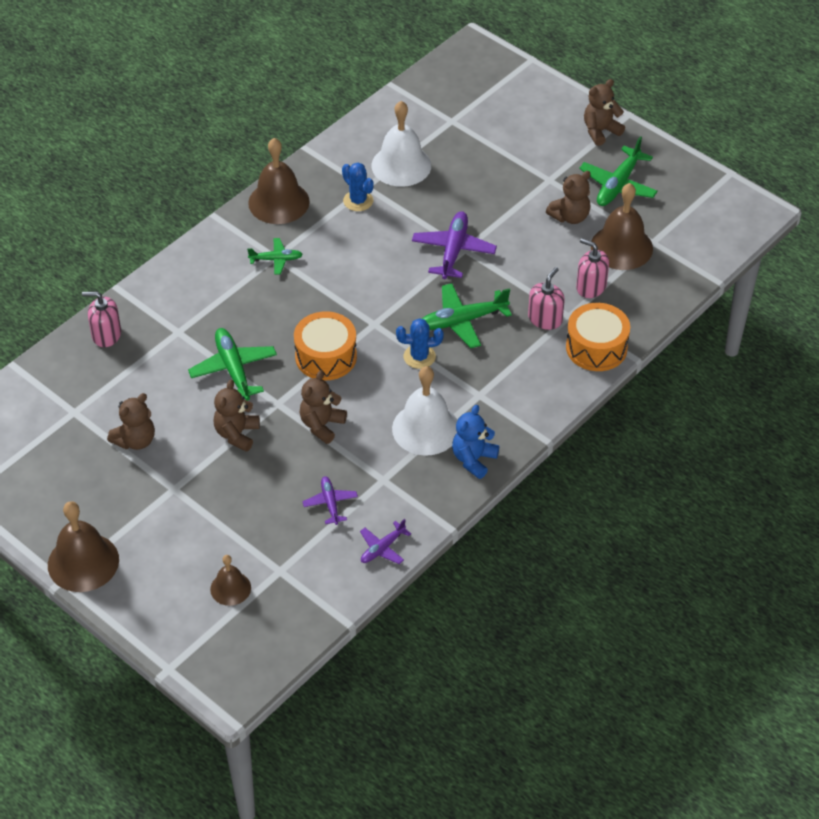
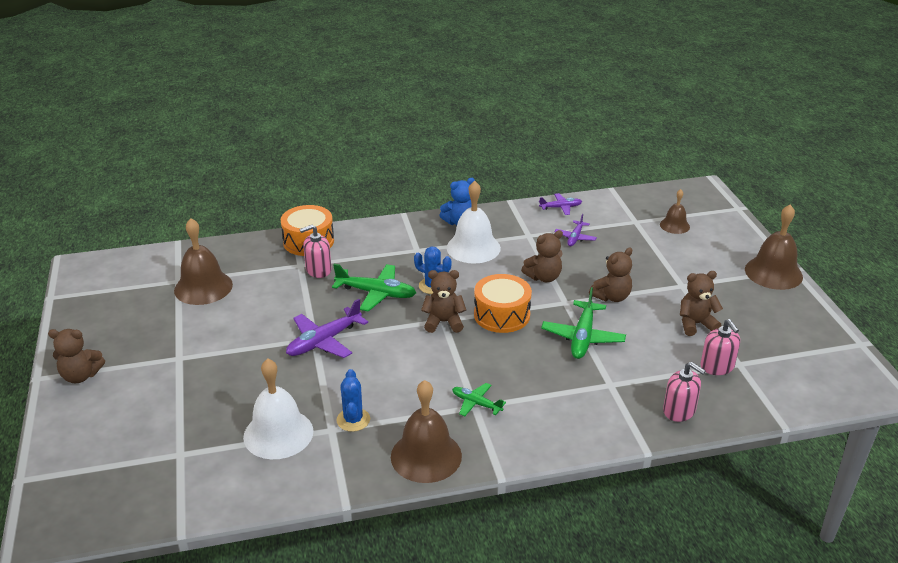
camera: 145 degrees left, 15 degrees down
brown teddy bear [546,171,591,224] -> brown teddy bear moved to [421,270,466,333]
pink soap dispenser [576,238,609,298] -> pink soap dispenser moved to [700,319,740,375]
green plane [579,136,658,206] -> none

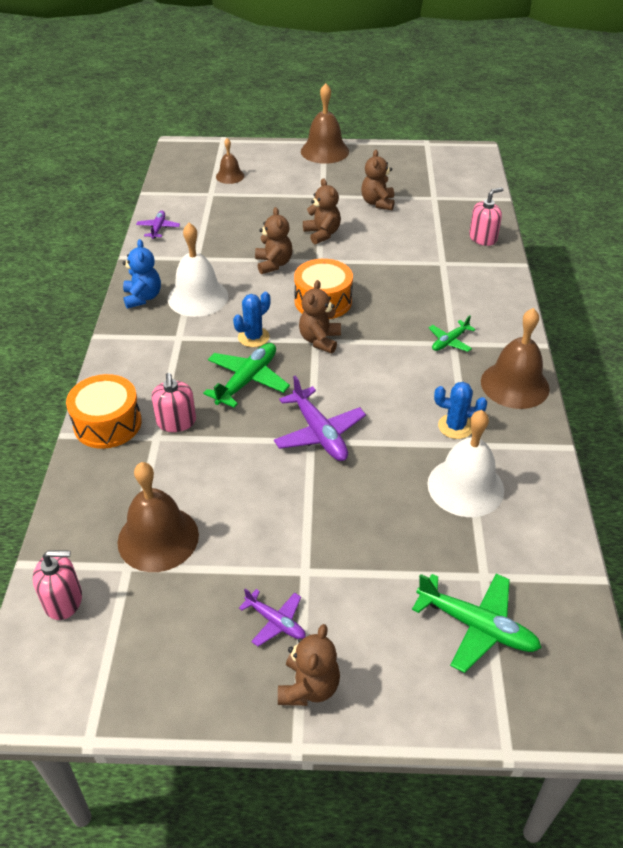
camera: 75 degrees left, 10 degrees up
green plane [541,287,626,359] -> green plane moved to [412,574,542,673]
purple plane [554,214,597,246] -> purple plane moved to [239,588,306,647]
pink soap dispenser [700,319,740,375] -> pink soap dispenser moved to [33,550,82,620]

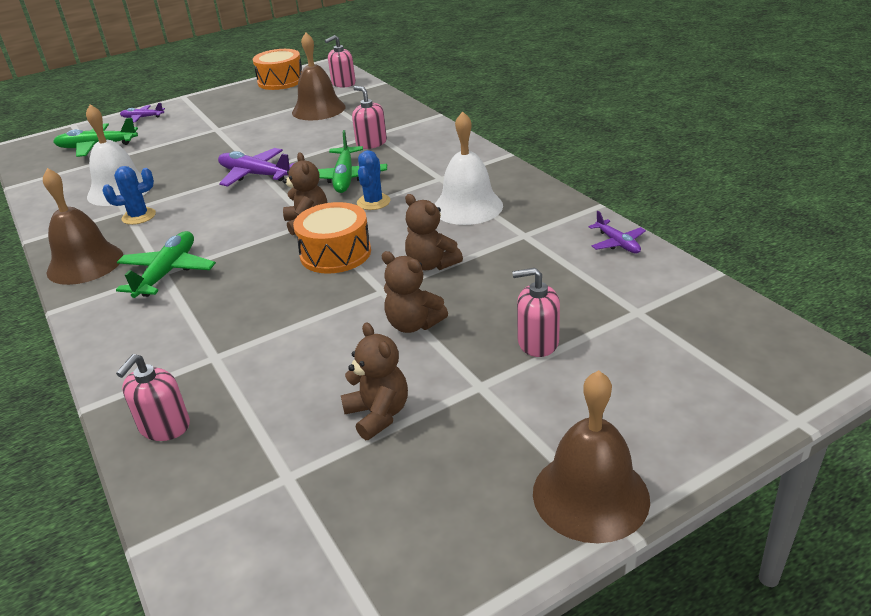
camera: 150 degrees right, 10 degrees down
orange drum [66,374,142,449] -> orange drum moved to [253,49,302,90]
blue teddy bear [123,239,161,309] -> none
brown bell [216,138,244,184] -> none
purple plane [239,588,306,647] -> purple plane moved to [120,103,165,122]
brown teddy bear [278,624,340,706] -> none
green plane [429,315,476,352] -> green plane [116,231,216,298], size x1.71
none -> pink soap dispenser [512,268,560,357]

